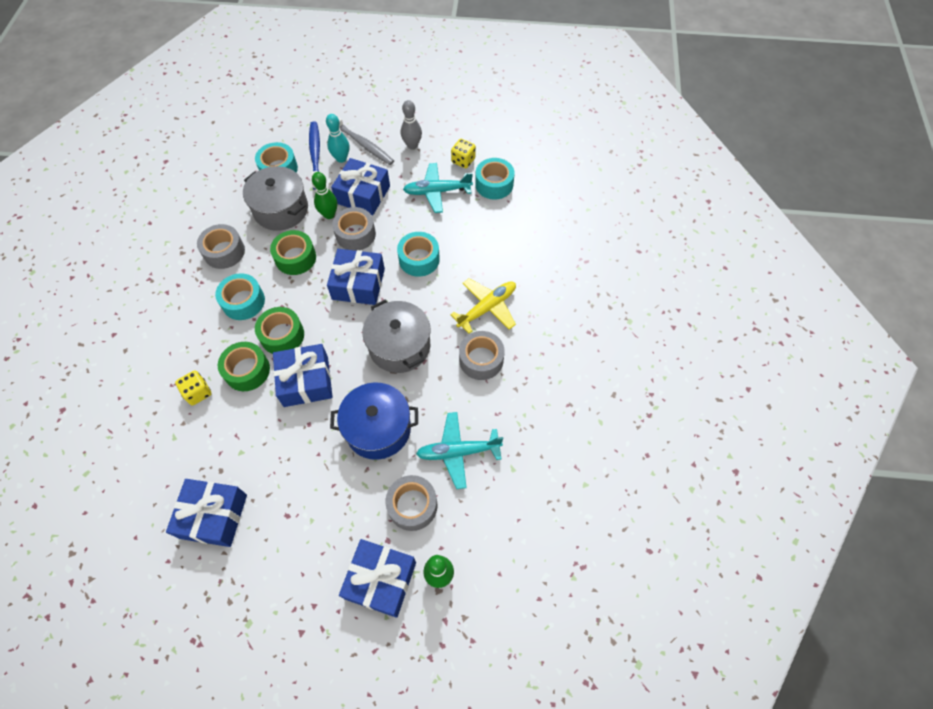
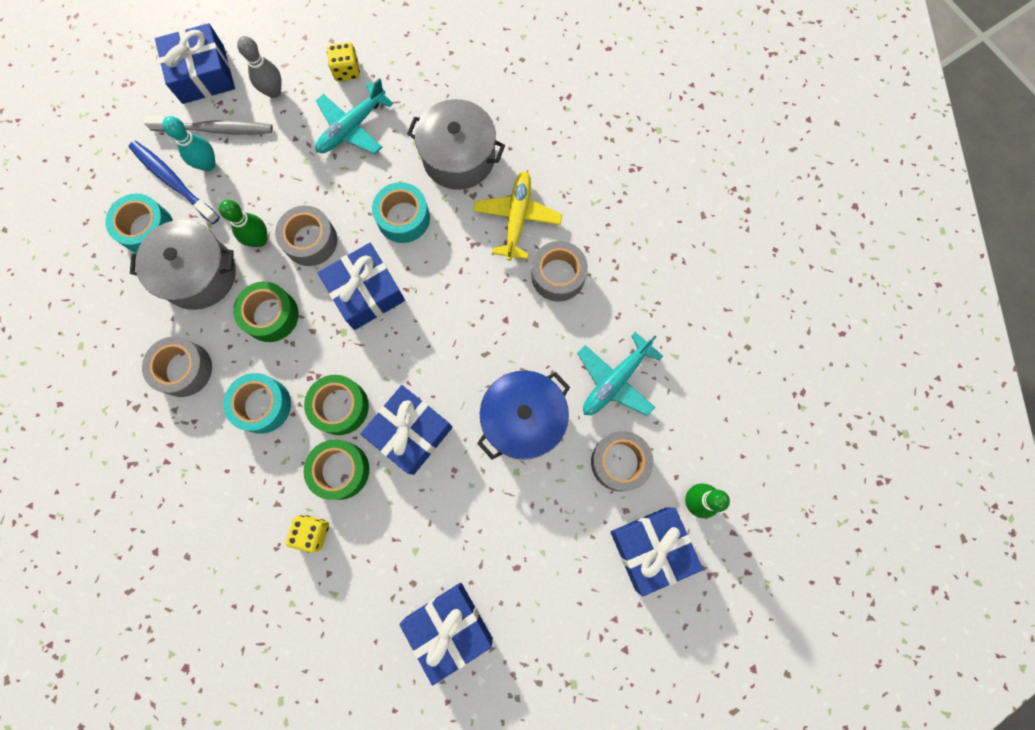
camera: 40 degrees left, 15 degrees up
blue gift [331,158,390,215] -> blue gift moved to [155,23,235,104]
grey pot [363,300,431,373] -> grey pot moved to [407,99,505,190]
turquoise tape [475,158,514,200] -> none

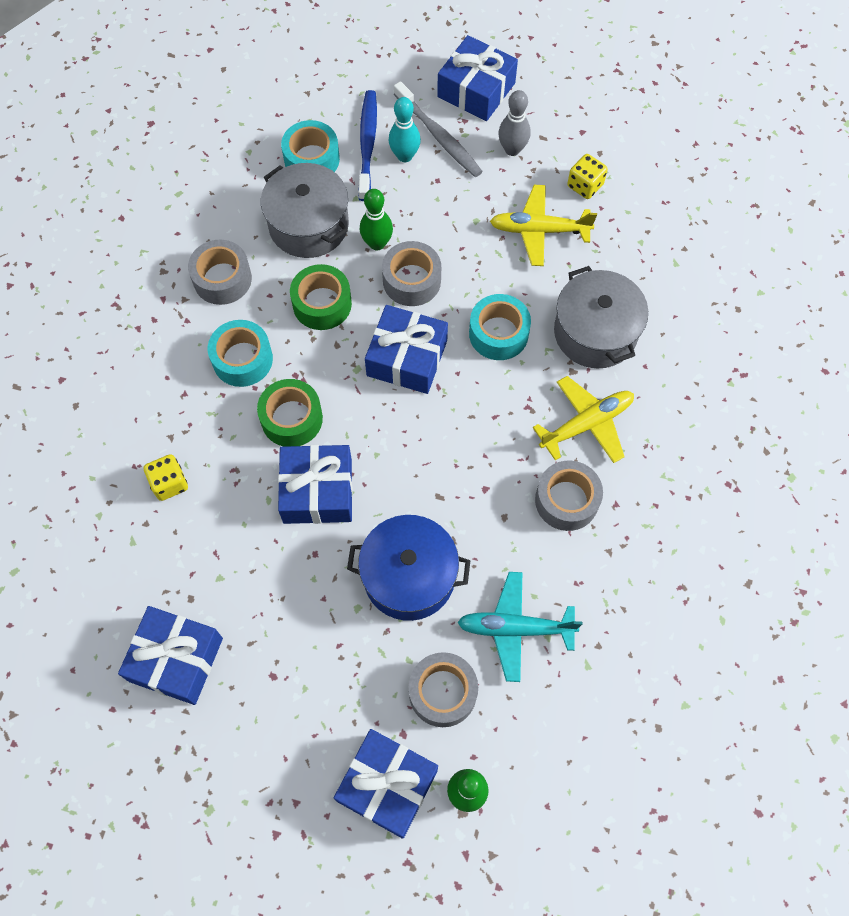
camera: 50 degrees right, 10 degrees down
green tape [303,440,369,500] -> none
turquoise plane [315,78,394,154] -> yellow plane [490,185,597,266]

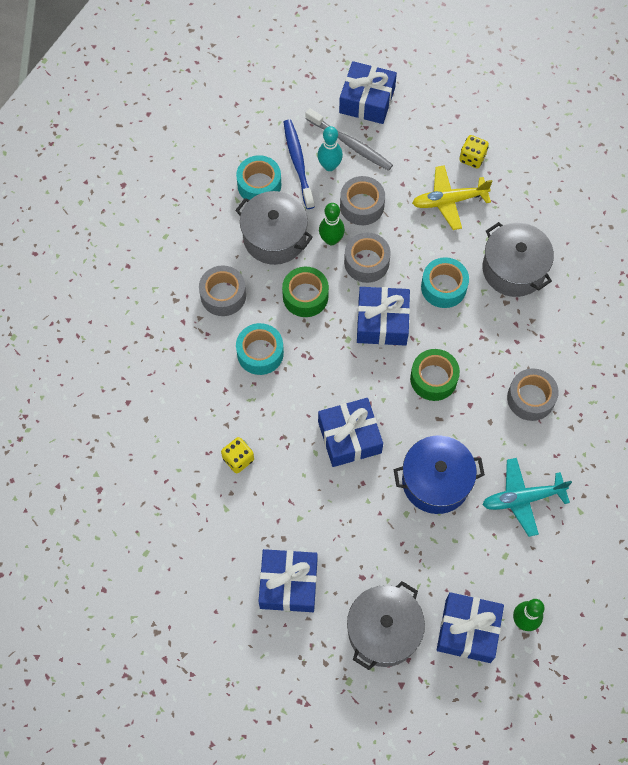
camera: 15 degrees left, 0 degrees up
green tape [257,379,323,447] -> green tape moved to [410,349,460,401]
grey tape [409,652,478,727] -> grey tape moved to [340,176,385,225]
grey bowling pin [498,90,531,156] -> none
yellow plane [533,376,634,463] -> none
none -> grey pot [347,581,425,670]

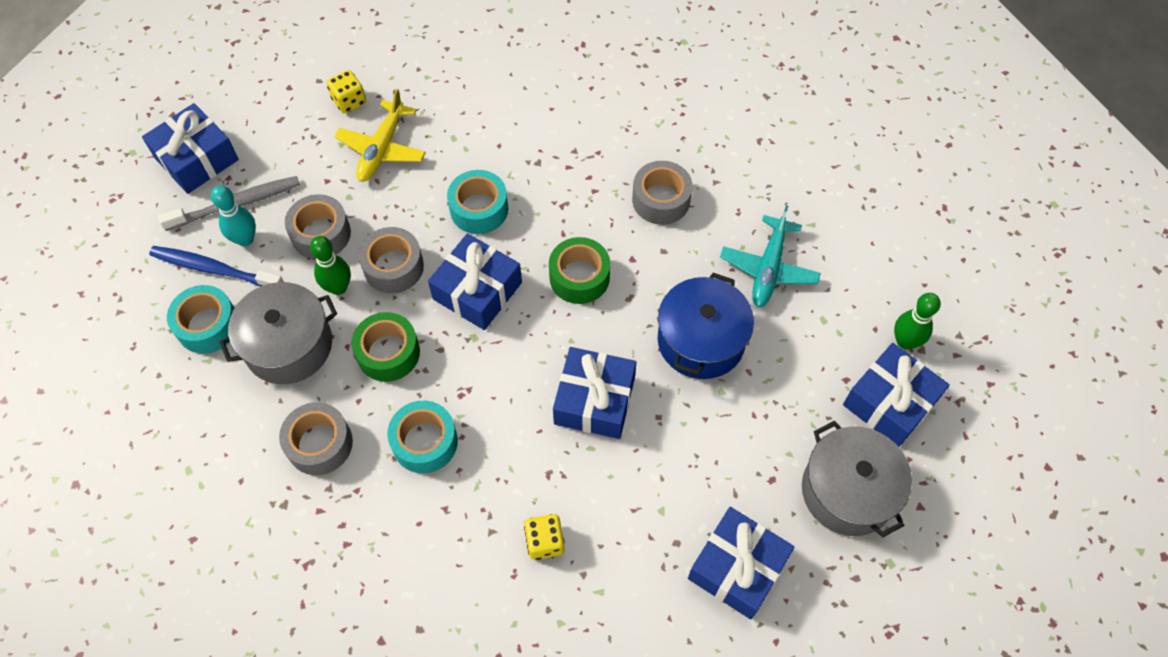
camera: 60 degrees left, 5 degrees down
grey pot [483,222,554,297] -> none

